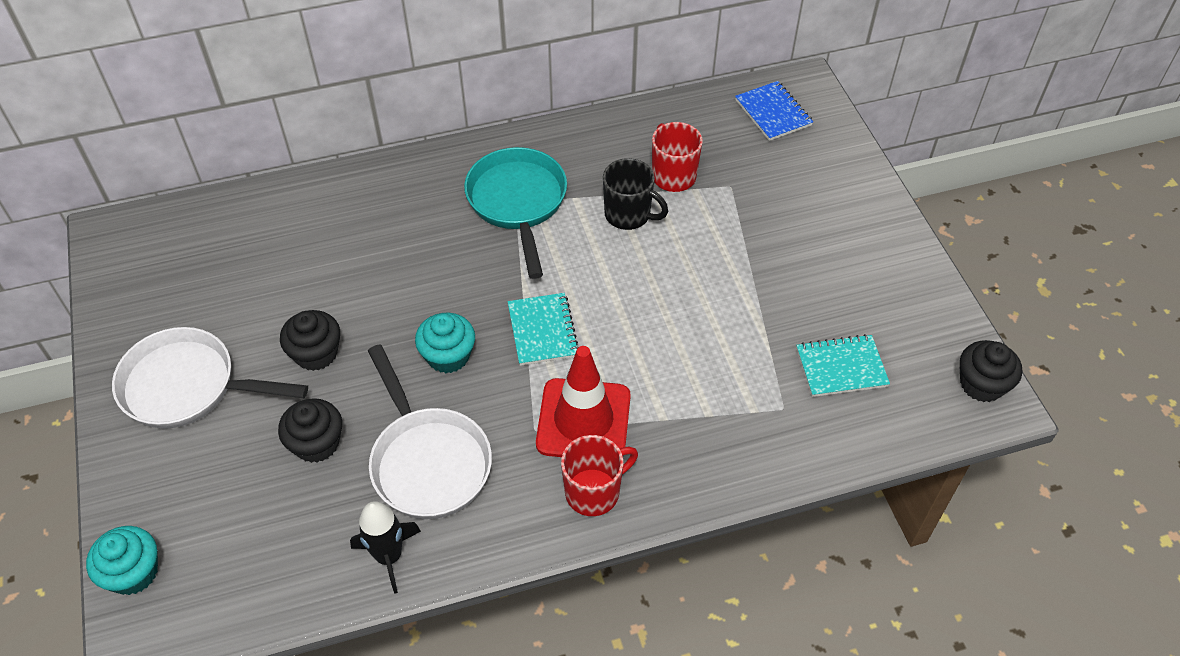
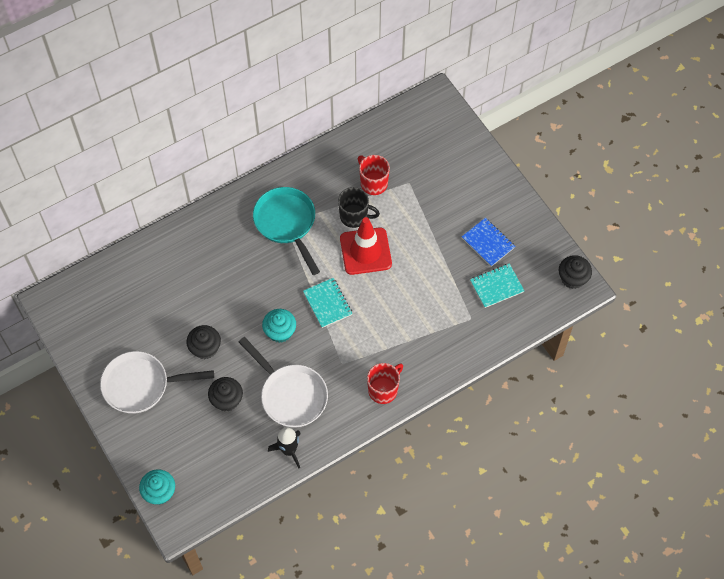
camera: 15 degrees left, 10 degrees up
red traffic cone [536,346,631,457] -> red traffic cone moved to [340,217,392,275]
blue notebook [735,81,813,141] -> blue notebook moved to [462,218,515,267]

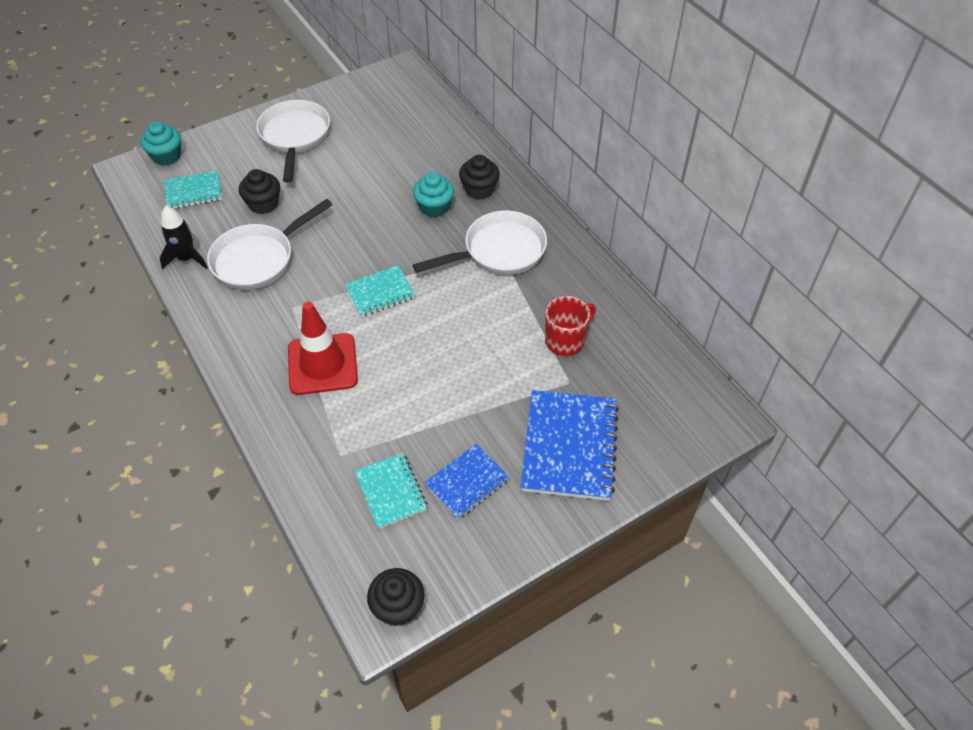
camera: 90 degrees right, 10 degrees down
black cupcake [186,325,221,359] -> black cupcake moved to [459,155,500,200]
turquoise pan [253,187,320,275] -> white pan [413,211,547,275]
turquoise cupcake [262,309,296,343] -> turquoise cupcake moved to [413,172,454,217]
black mug [338,187,380,228] -> none
red traffic cone [340,217,392,275] -> red traffic cone moved to [288,302,358,395]
red mug [367,363,403,404] -> none
none -> turquoise notebook [164,170,222,209]
none -> blue notebook [521,390,619,501]

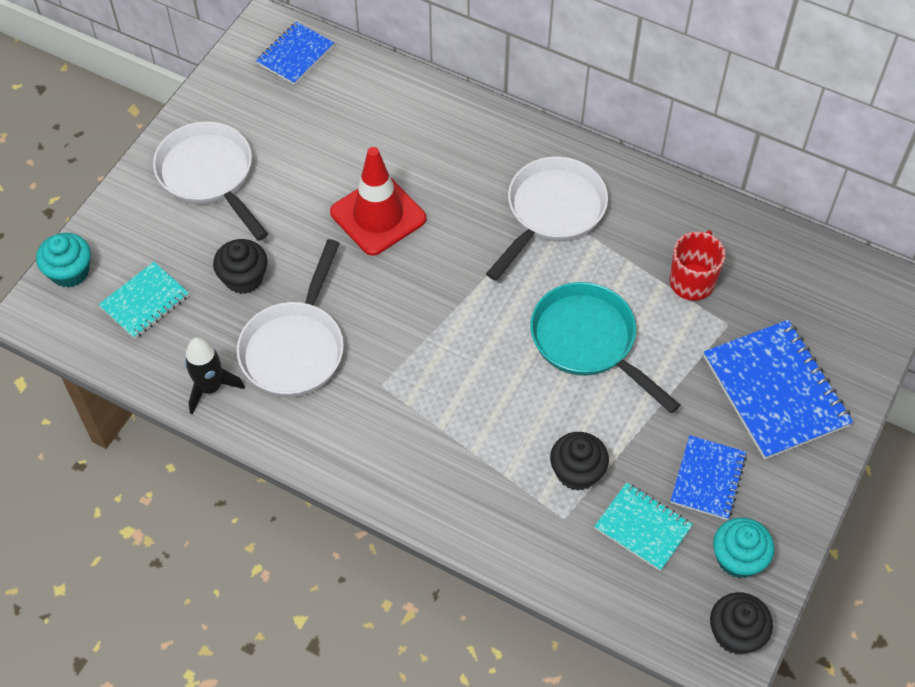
camera: 30 degrees left, 5 degrees up
red traffic cone [288,302,358,395] -> red traffic cone moved to [330,147,426,256]
turquoise notebook [345,265,415,317] -> none
turquoise cupcake [413,172,454,217] -> turquoise cupcake moved to [713,517,774,578]
black cupcake [459,155,500,200] -> black cupcake moved to [550,432,609,491]
none -> blue notebook [256,22,334,85]
none -> turquoise pan [530,282,680,413]

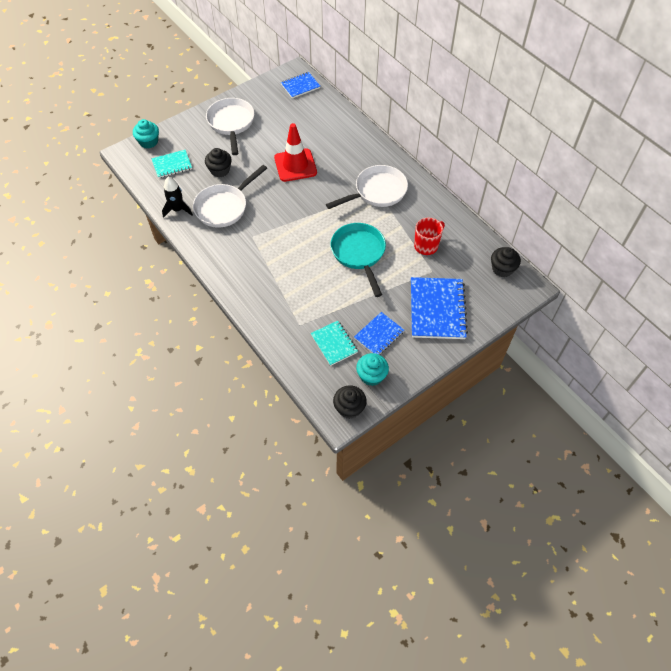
camera: 25 degrees right, 0 degrees up
black cupcake [550,432,609,491] -> black cupcake moved to [491,247,521,277]

